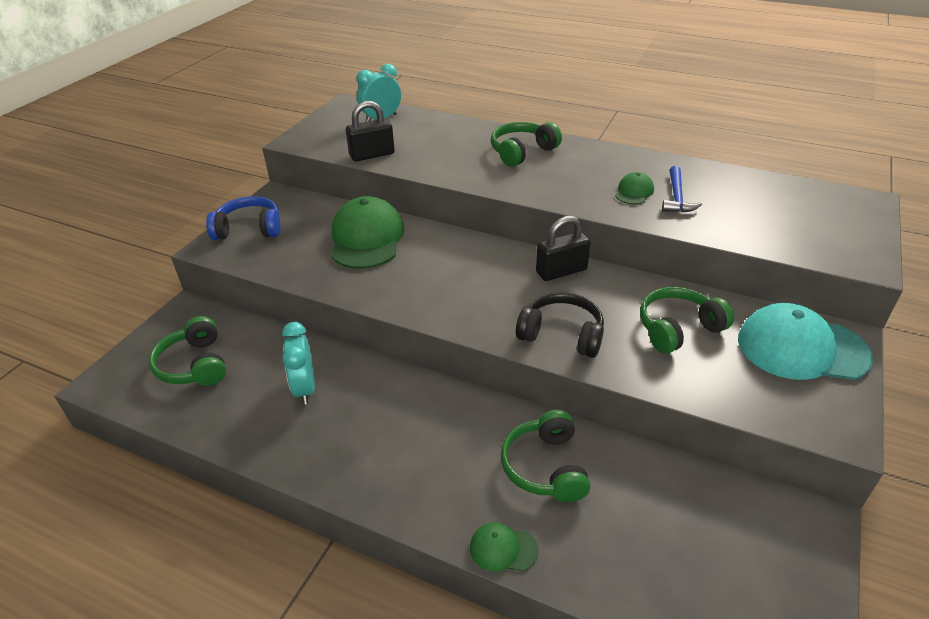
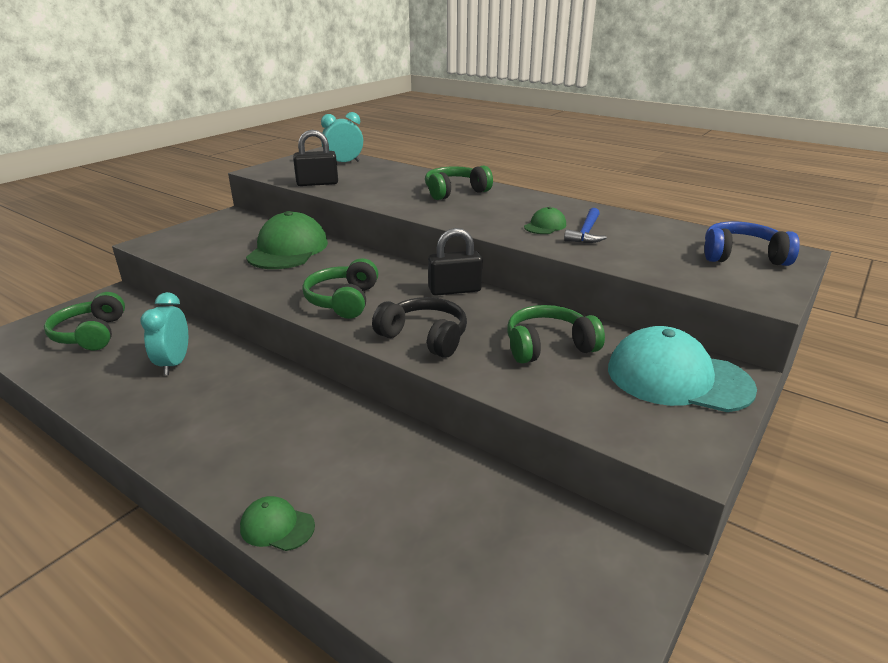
camera: 10 degrees right, 10 degrees down
blue headphones [206,196,280,240] -> blue headphones moved to [704,222,800,266]
green headphones [501,410,590,502] -> green headphones moved to [302,258,378,319]

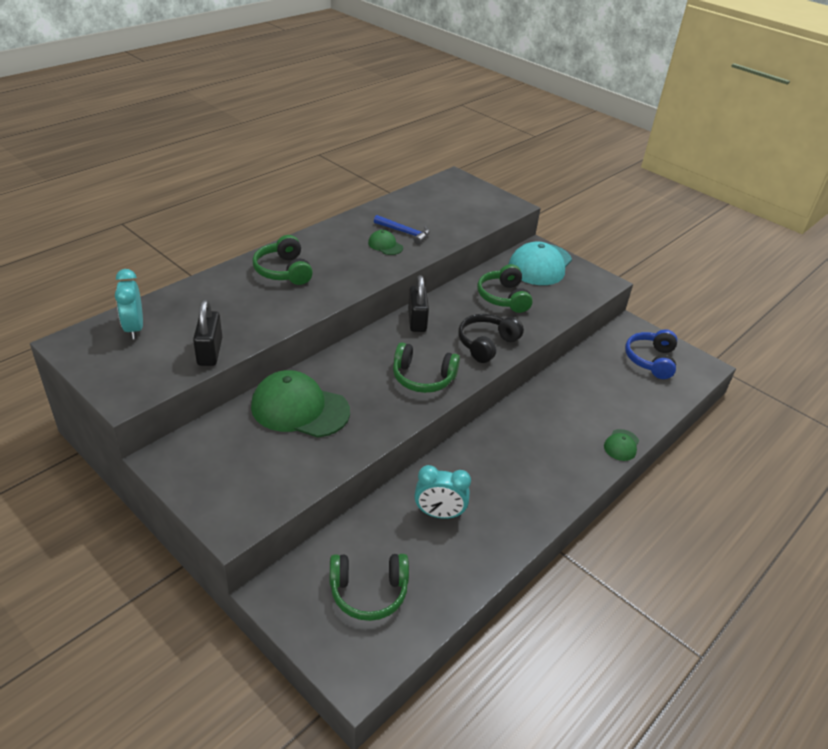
camera: 85 degrees left, 10 degrees up
blue headphones [704,222,800,266] -> blue headphones moved to [625,329,677,379]

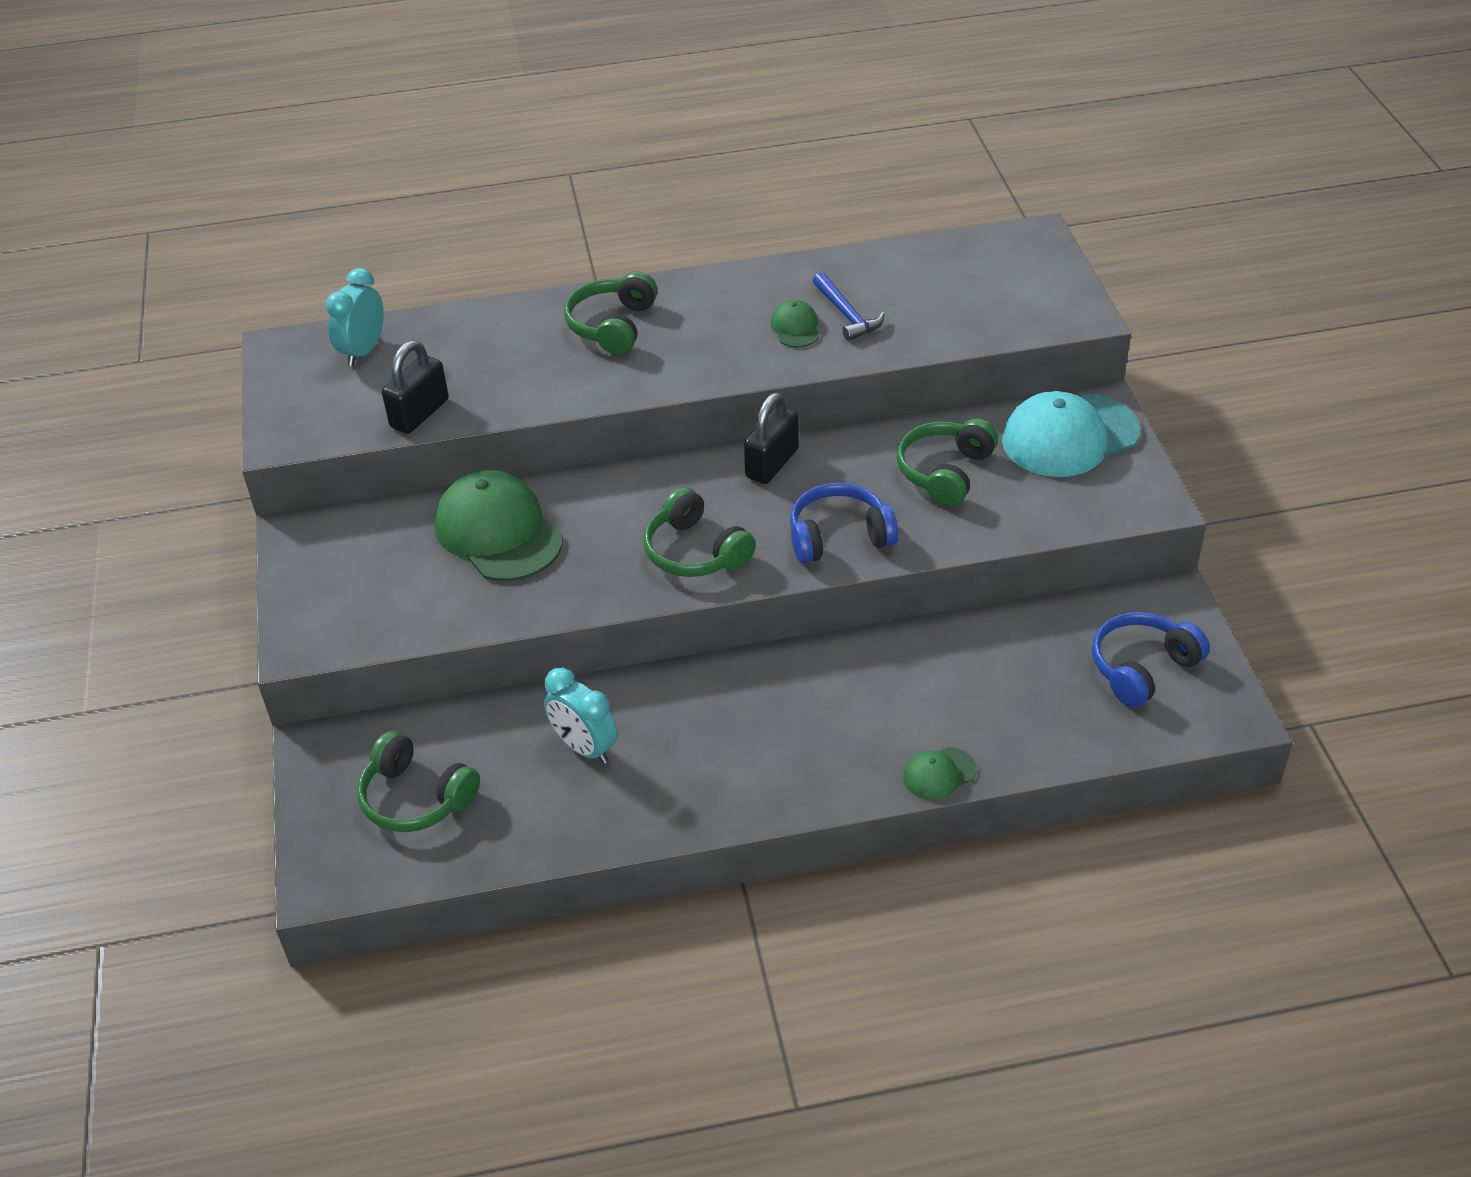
camera: 40 degrees right, 5 degrees up
black headphones [458,314,524,363] -> blue headphones [790,483,898,564]

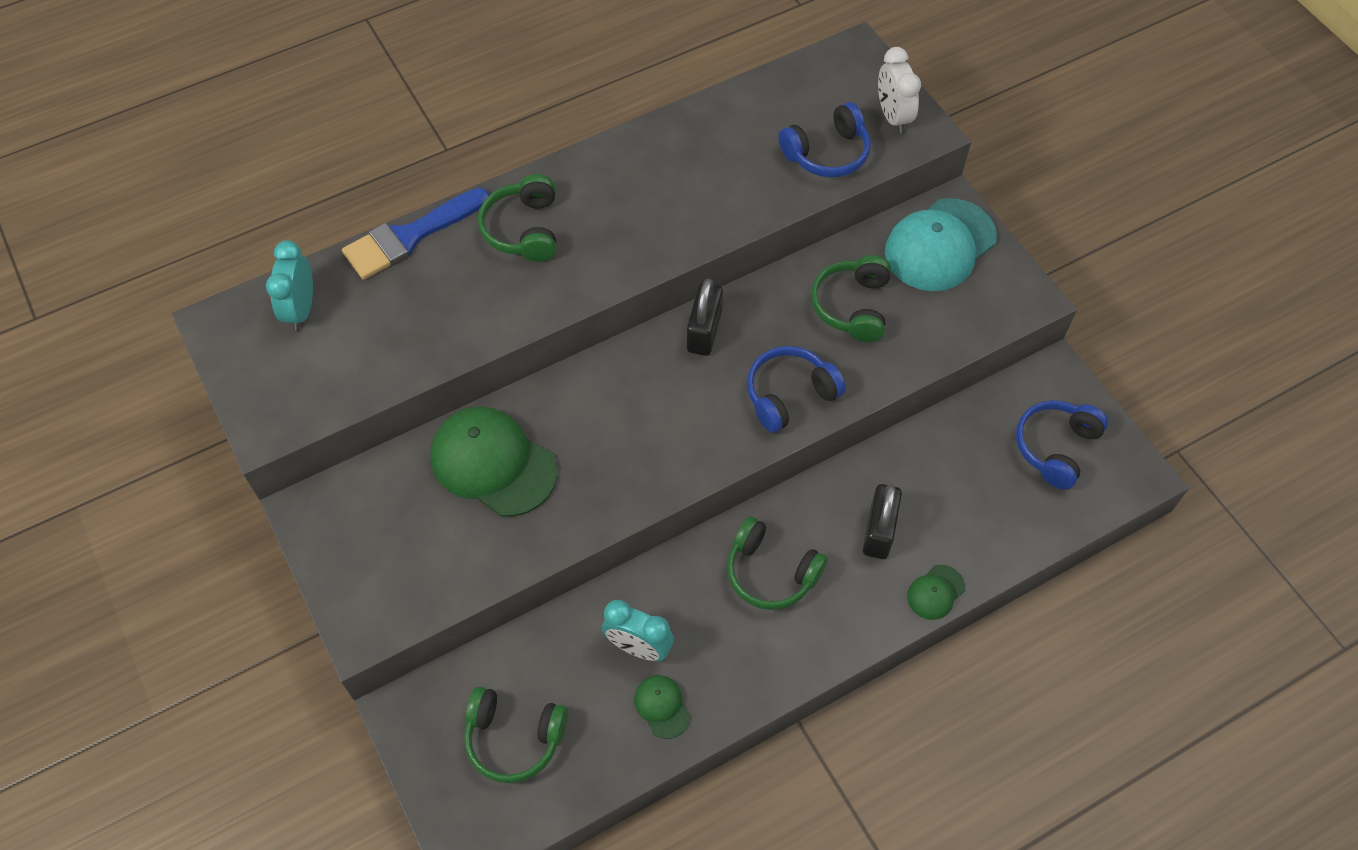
camera: 20 degrees left, 15 degrees up
black padlock [382,340,449,434] -> black padlock moved to [863,484,902,559]
green headphones [644,487,756,577] -> green headphones moved to [727,516,828,610]
green cap [771,300,820,347] -> green cap moved to [634,675,690,739]
blue hammer [813,272,885,341] -> none
none -> blue brush [342,188,489,280]
none -> blue headphones [778,102,871,178]
none -> white clock [878,47,921,133]

